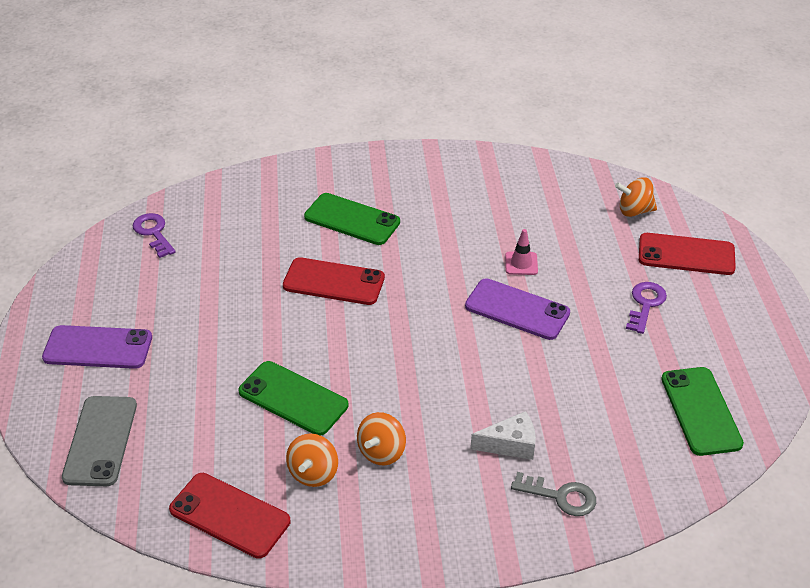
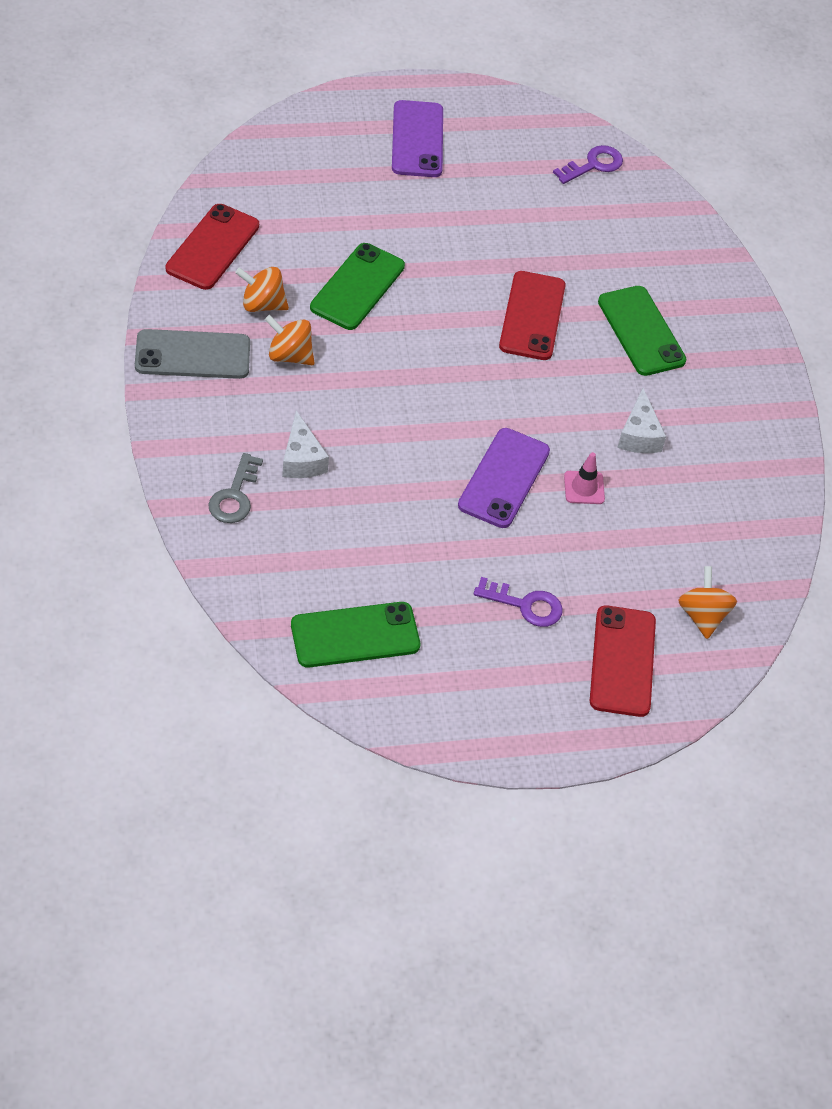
camera: 80 degrees right, 10 degrees up
grey phone [62,396,137,486] -> grey phone moved to [135,329,250,379]
green phone [304,193,400,245] -> green phone turned 45 degrees counterclockwise [598,286,686,376]
none -> white cheese [617,388,666,453]

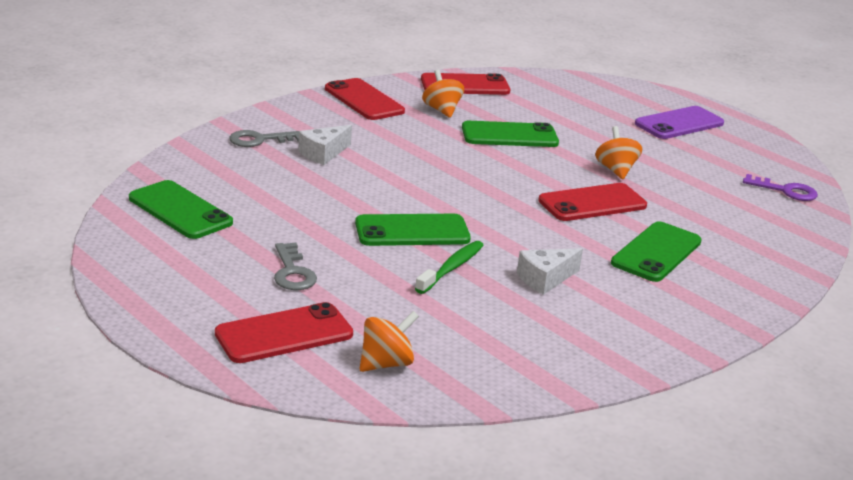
camera: 60 degrees right, 25 degrees down
grey phone [135,329,250,379] -> red phone [325,78,405,120]
orange spinning top [265,315,315,365] -> orange spinning top moved to [595,126,642,179]
purple phone [458,428,550,528] -> green phone [355,214,471,246]
purple key [474,577,563,627] -> grey key [274,243,317,290]
pink traffic cone [564,452,605,504] -> green toothbrush [415,241,484,294]

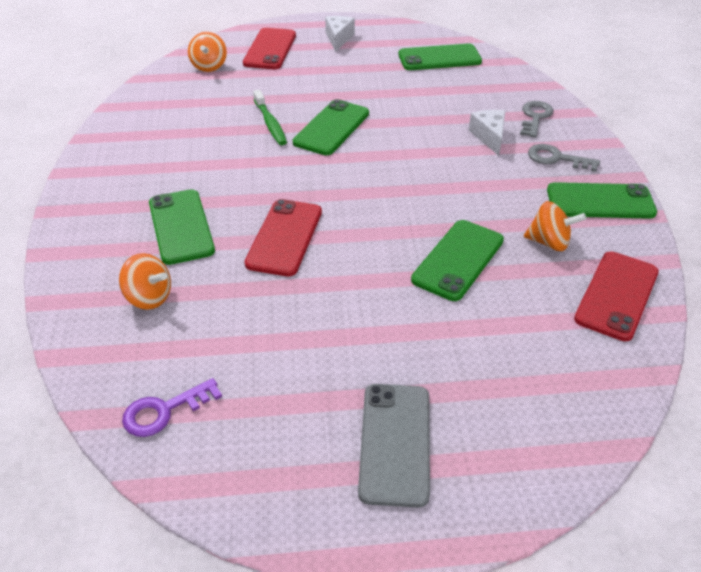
camera: 130 degrees right, 15 degrees up
grey key [274,243,317,290] -> grey key moved to [528,144,600,172]
red phone [325,78,405,120] -> green phone [547,182,657,219]
white cheese [517,248,583,295] -> white cheese moved to [325,16,355,52]
orange spinning top [595,126,642,179] -> orange spinning top moved to [119,253,171,310]
purple phone [635,106,724,139] -> grey phone [358,384,430,508]

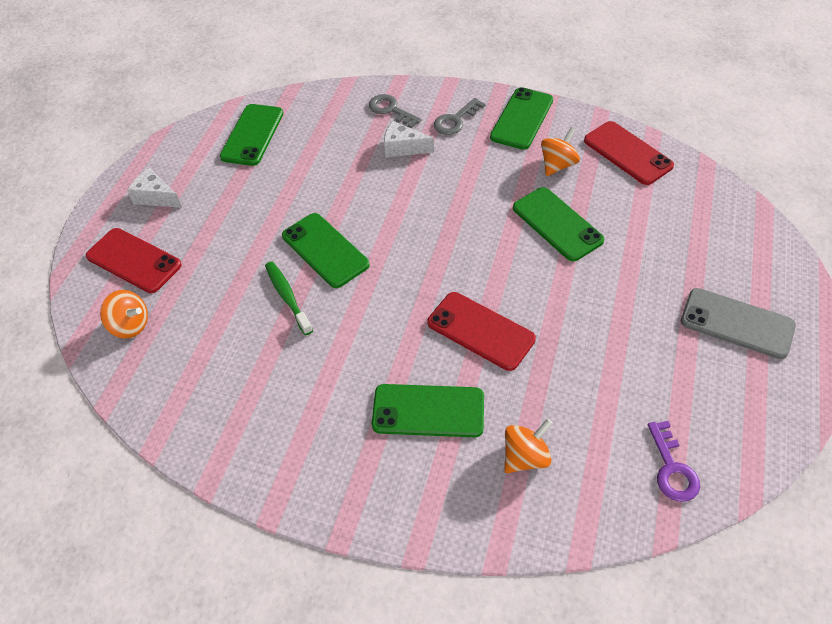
camera: 65 degrees left, 10 degrees up
green toothbrush [253,90,287,145] -> green toothbrush turned 120 degrees counterclockwise [265,262,313,335]

